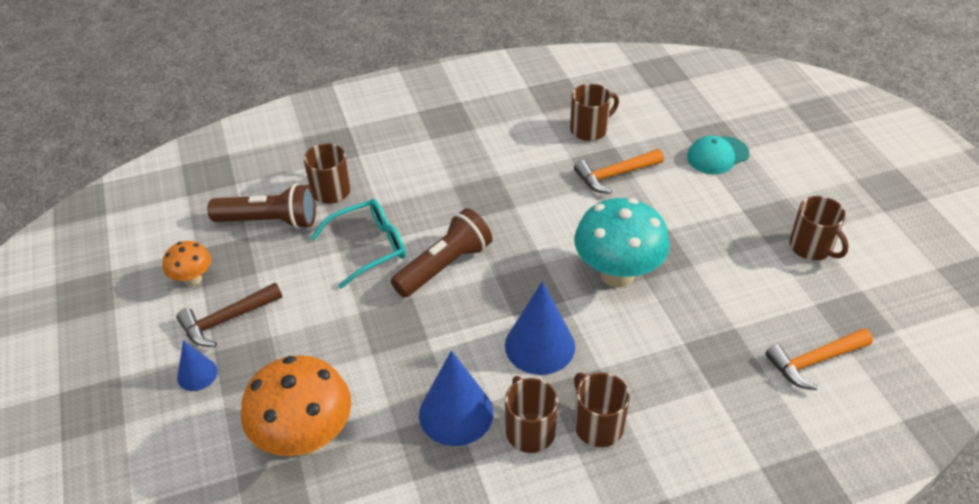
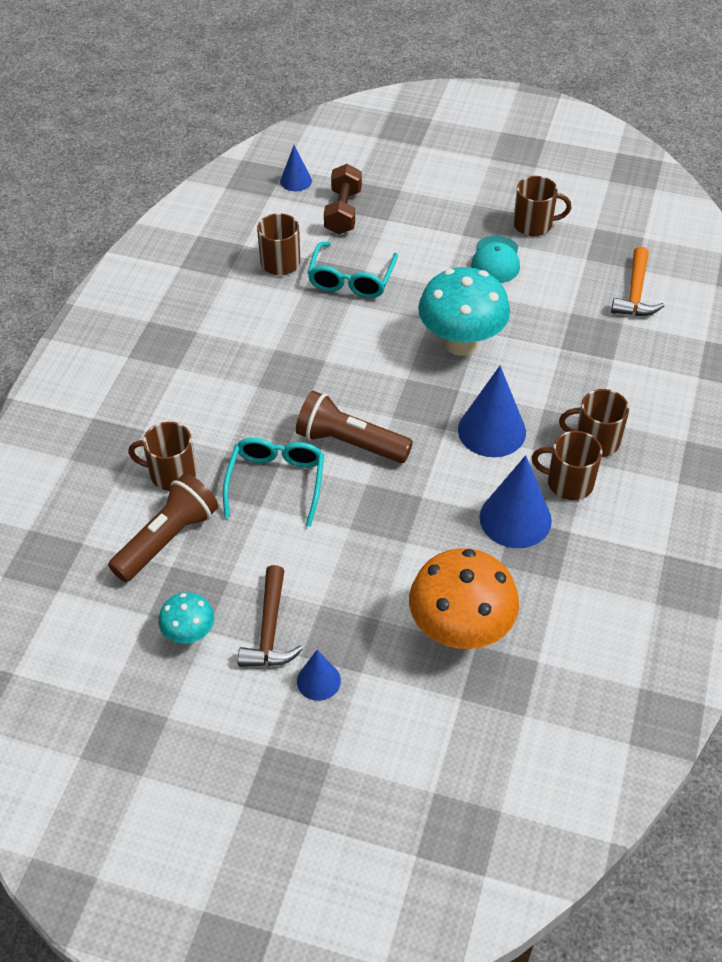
camera: 55 degrees left, 5 degrees up
orange mushroom [162,241,211,286] -> turquoise mushroom [158,592,215,644]
brown flashlight [391,208,492,297] -> brown flashlight turned 60 degrees counterclockwise [296,391,413,463]
orange hammer [574,149,664,194] -> turquoise glasses [307,242,398,298]
turquoise cap [687,136,749,174] -> turquoise cap moved to [471,236,520,283]
none -> blue cone [280,145,312,191]
none -> brown dumbbell [324,164,362,235]

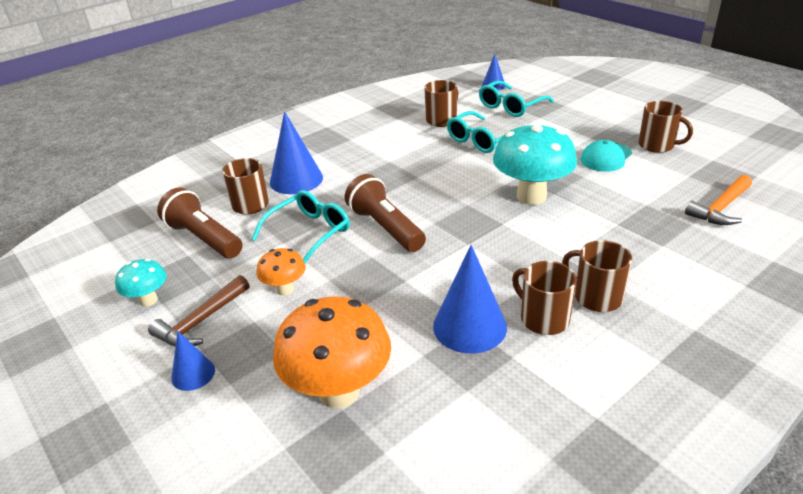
camera: 35 degrees right, 15 degrees down
brown flashlight [108,473,218,582] -> brown flashlight turned 120 degrees counterclockwise [157,187,243,258]
brown dumbbell [324,164,362,235] -> turquoise glasses [479,81,554,117]
blue cone [458,366,526,457] -> blue cone moved to [270,111,323,194]
none -> orange mushroom [256,248,306,296]

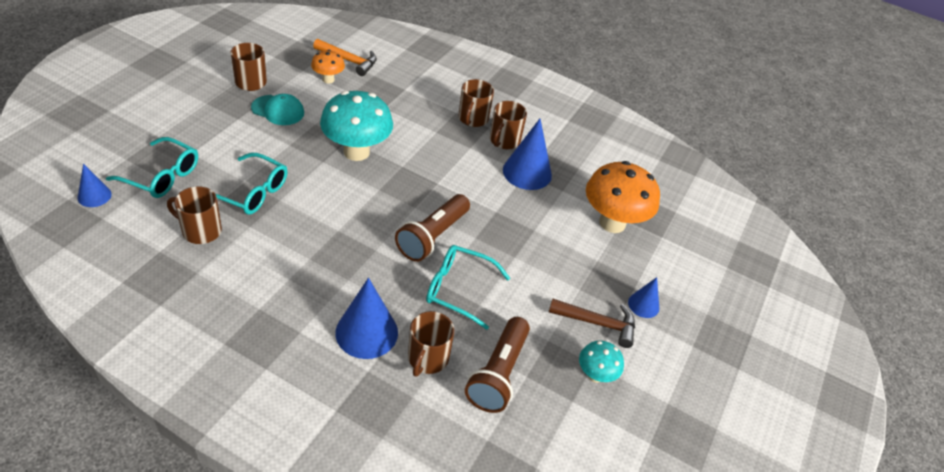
camera: 120 degrees left, 10 degrees up
orange mushroom [256,248,306,296] -> orange mushroom moved to [311,50,345,84]

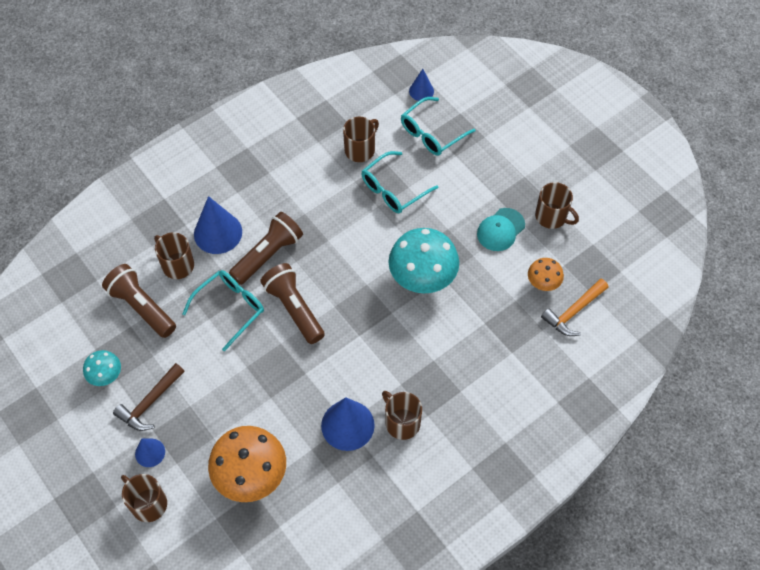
camera: 120 degrees right, 15 degrees up
brown mug [459,79,494,127] -> brown mug moved to [121,474,167,522]
none -> brown flashlight [229,212,303,285]

